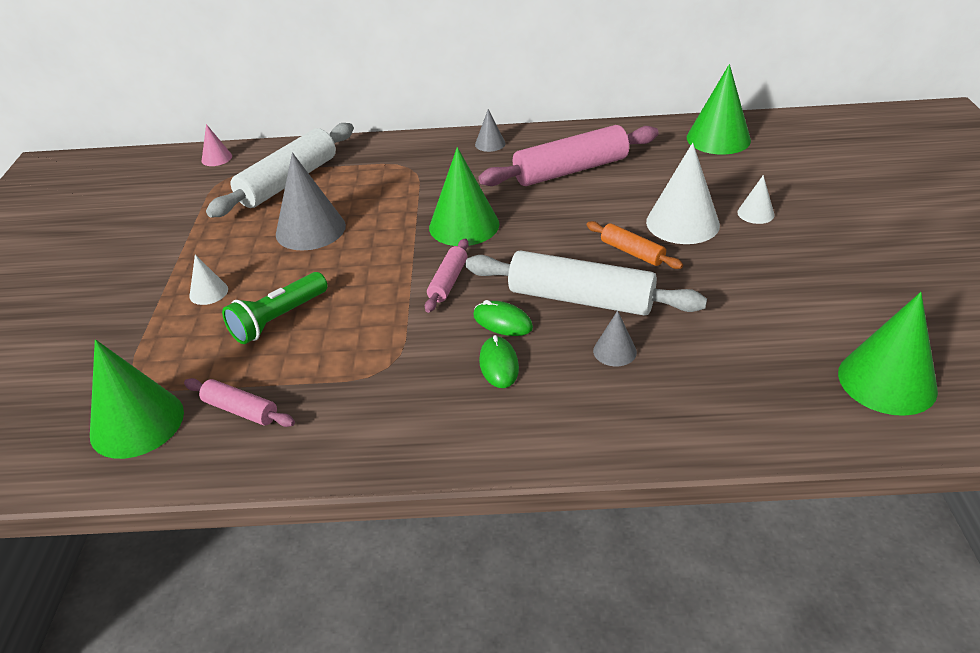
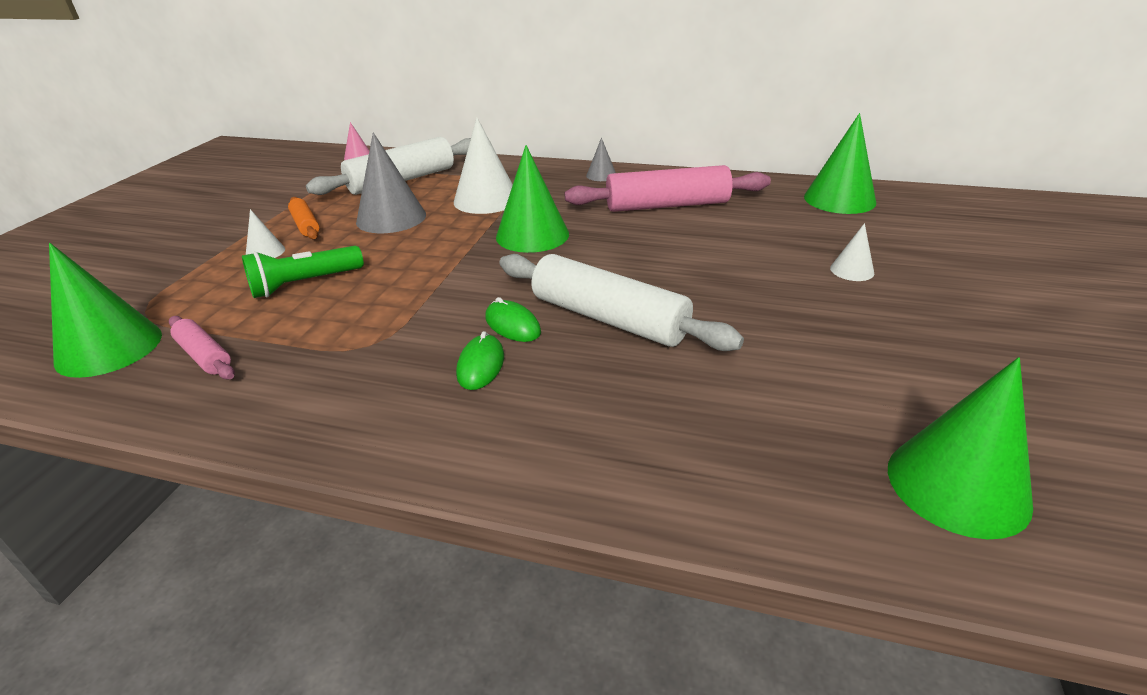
camera: 15 degrees right, 5 degrees down
pink rolling pin [425,238,469,313] -> none
orange rolling pin [586,221,683,269] -> orange rolling pin moved to [288,197,319,239]
grey cone [593,310,637,366] -> none
white cone [646,143,720,244] -> white cone moved to [454,118,513,214]

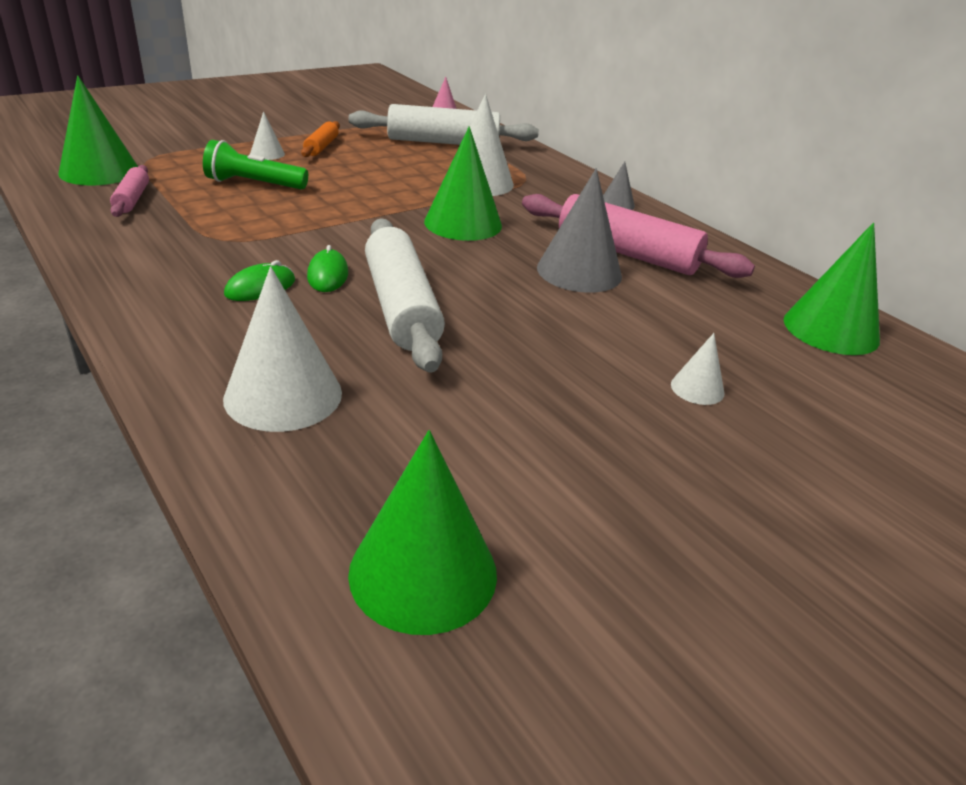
camera: 35 degrees right, 0 degrees up
grey cone [356,133,426,233] -> grey cone moved to [537,168,622,293]
none -> white cone [223,266,342,432]

